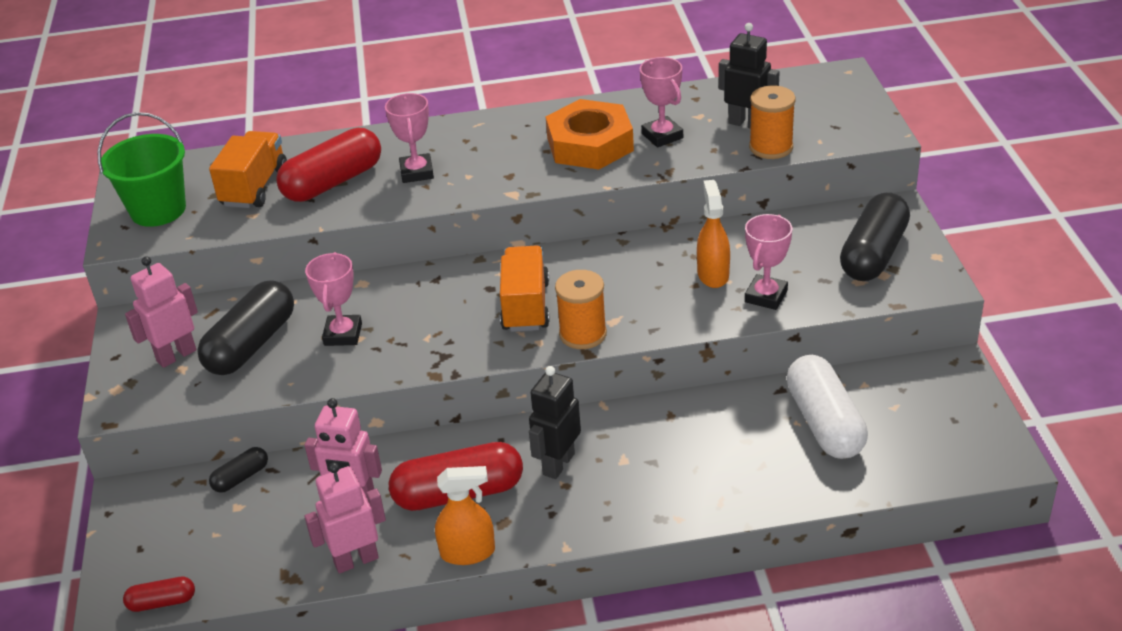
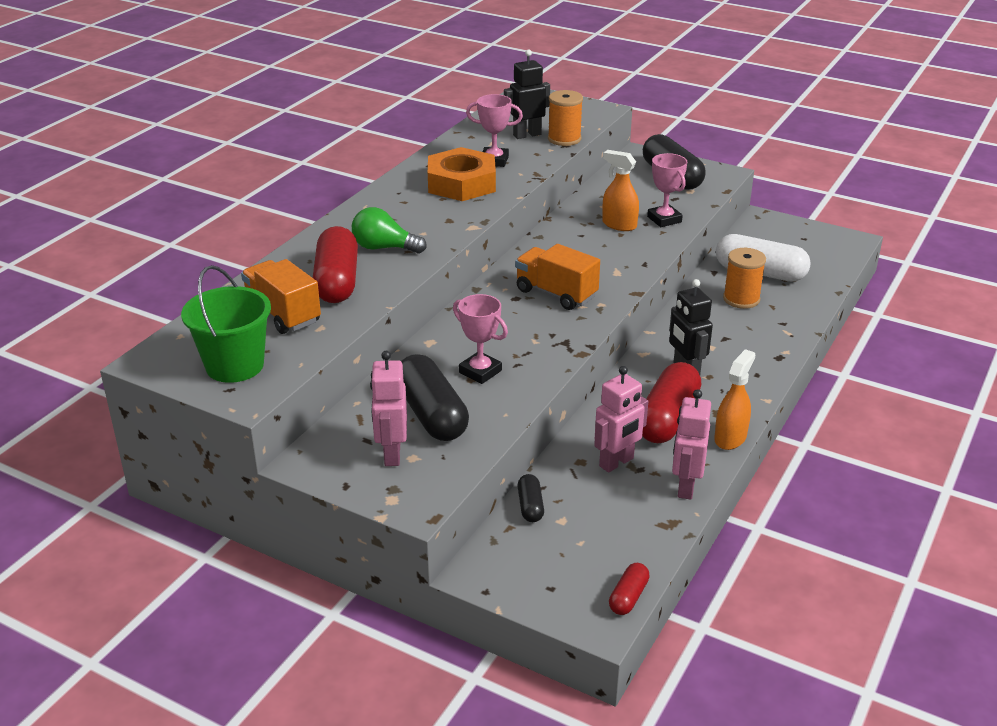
camera: 55 degrees left, 5 degrees down
pink trophy [385,93,434,183] -> green light bulb [352,207,427,253]
orange spool [555,270,607,349] -> orange spool moved to [723,248,766,309]

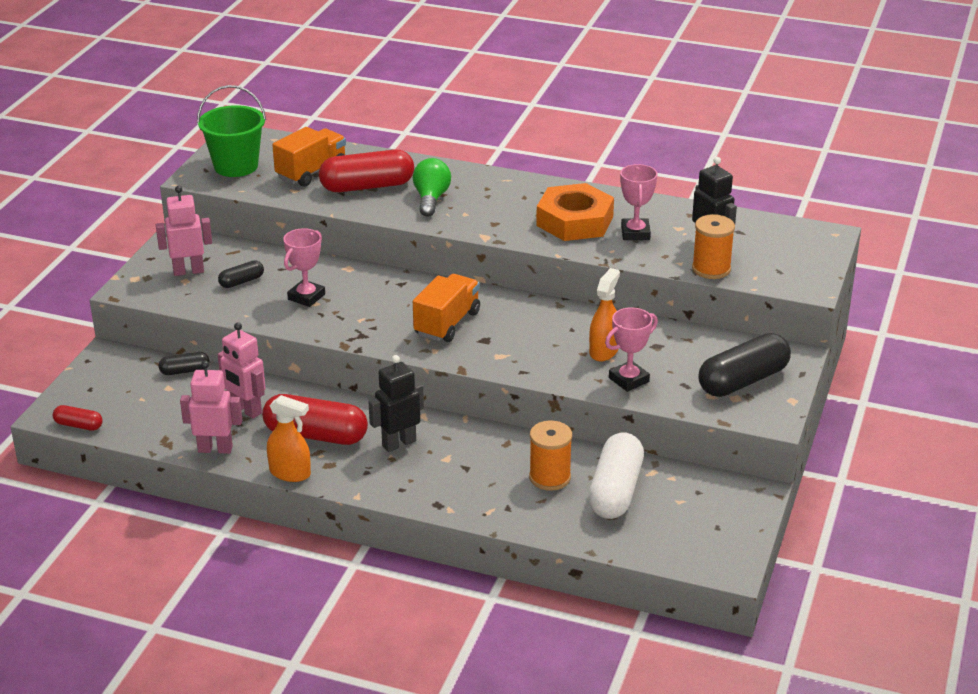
camera: 80 degrees right, 0 degrees up
black capsule [401,354,469,441] -> black capsule [218,260,264,288], size x0.49

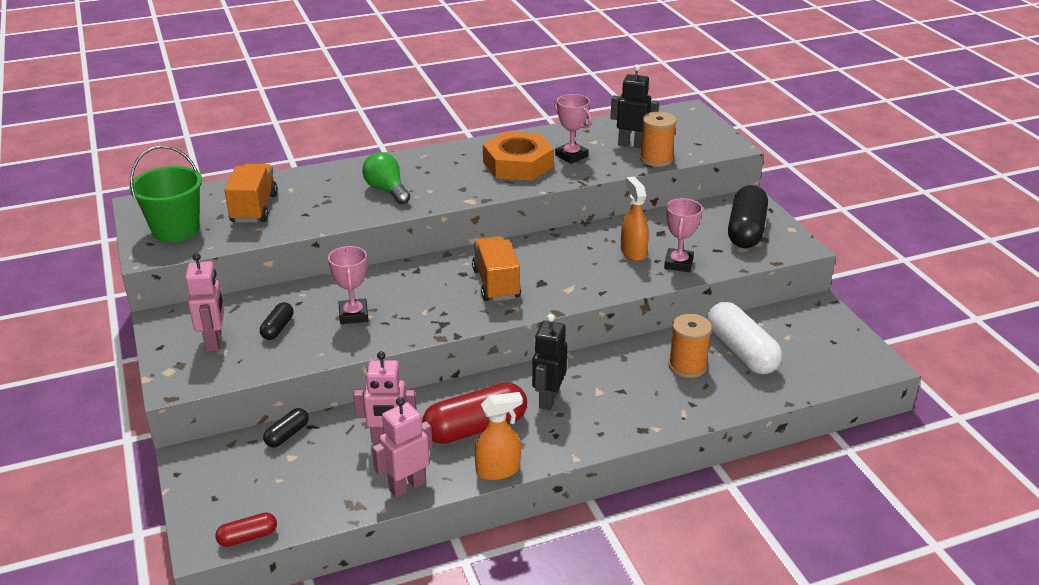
camera: 40 degrees left, 0 degrees up
pink robot [156,186,212,276] -> pink robot turned 135 degrees clockwise [185,253,224,352]
red capsule [319,150,414,192] -> none

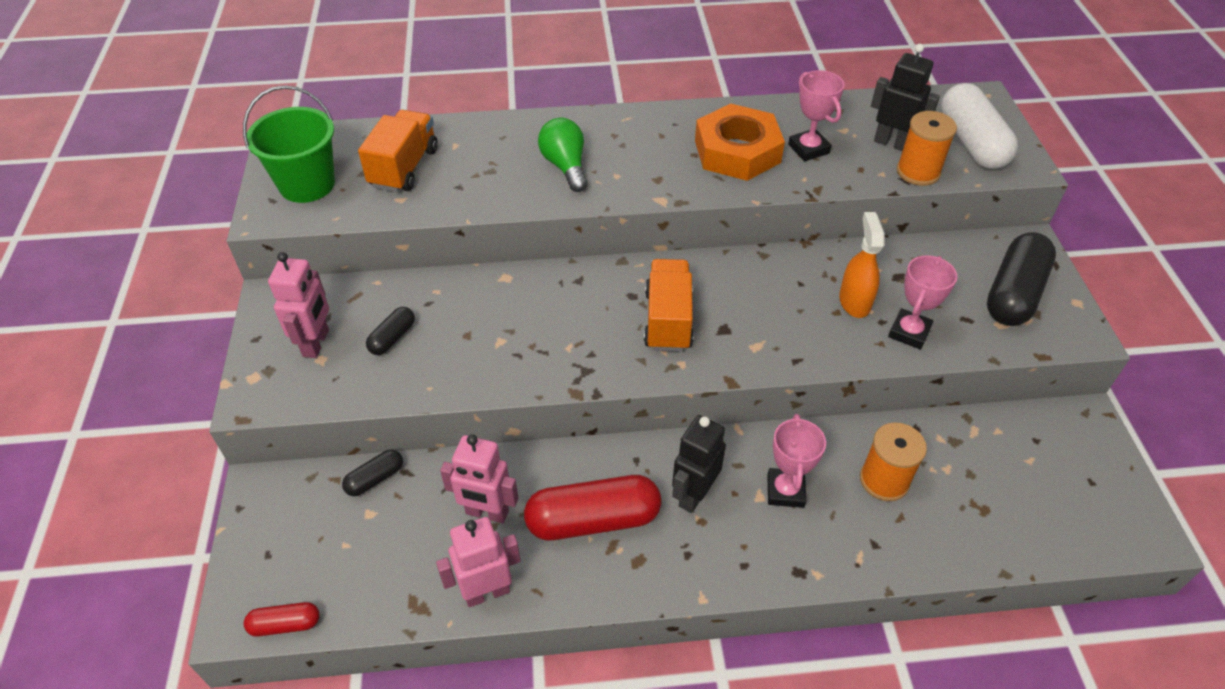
camera: 15 degrees right, 15 degrees up
pink trophy [328,246,368,324] -> pink trophy moved to [768,414,826,508]
orange spray bottle [474,392,523,480] -> none
white capsule [707,302,782,375] -> white capsule moved to [941,83,1018,169]

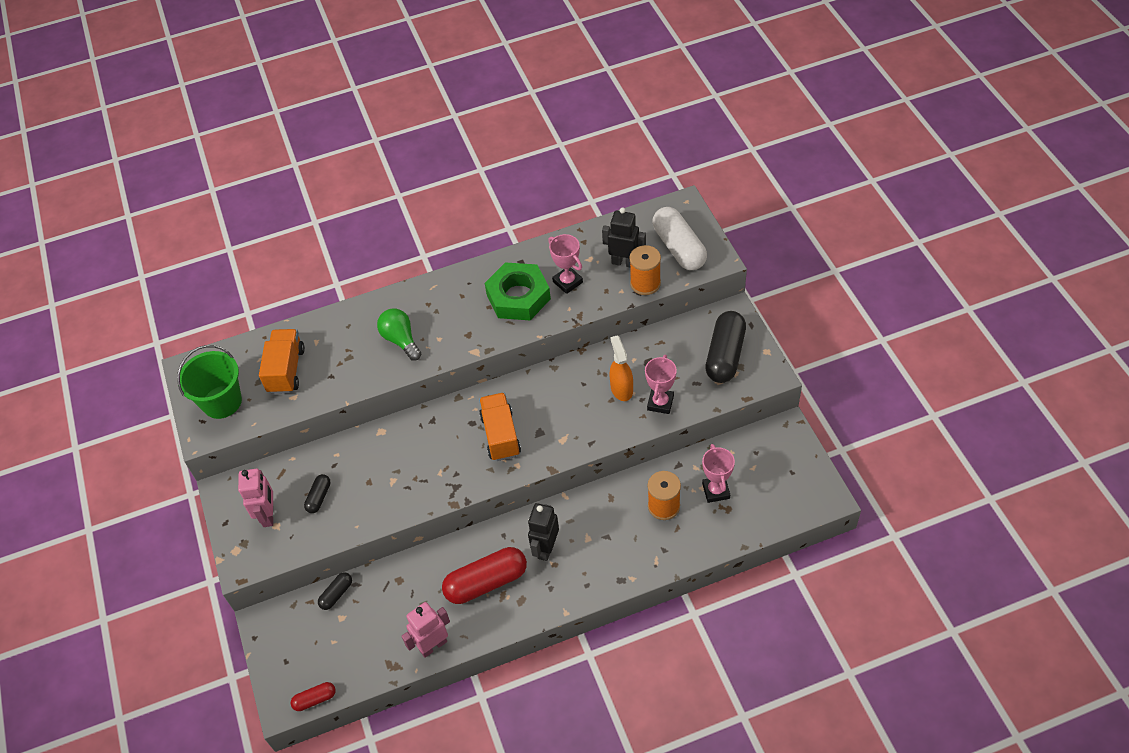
camera: 10 degrees left, 5 degrees up
pink robot [440,435,518,523] -> none
orange nut [695,104,785,181] -> green nut [485,262,551,320]
pink trophy [768,414,826,508] -> pink trophy moved to [702,444,735,503]

